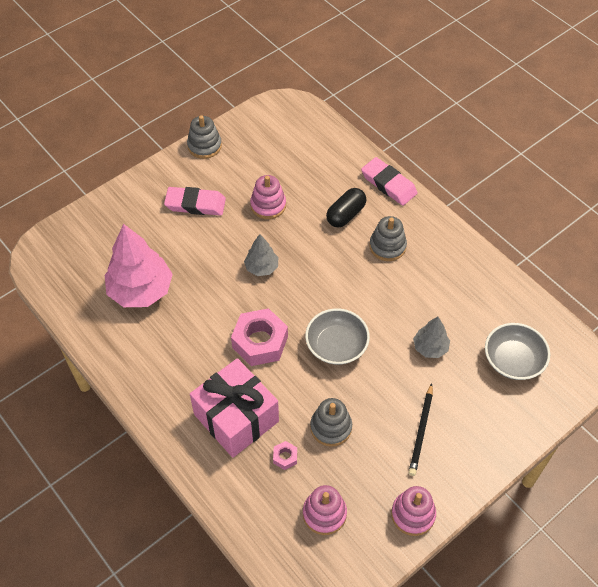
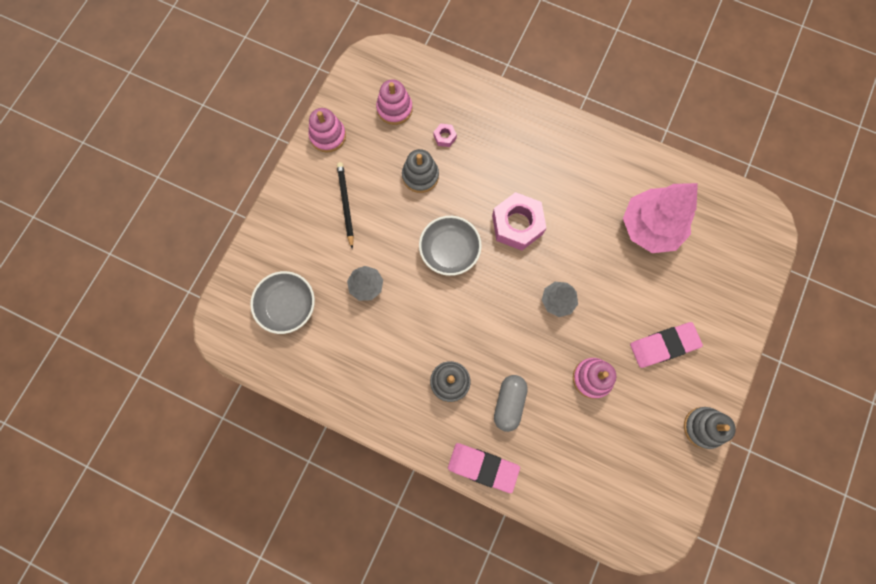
camera: 155 degrees right, 20 degrees up
pink gift [190,358,279,458] -> none
black capsule [326,188,366,227] -> grey capsule [494,375,528,432]

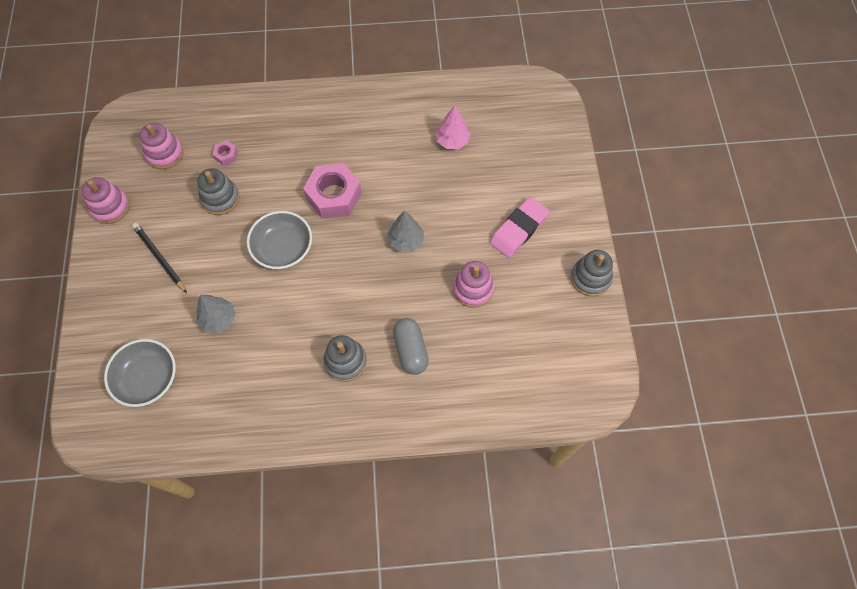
camera: 30 degrees left, 10 degrees down
pink eraser [448,443,520,493] -> none
pink tree [623,183,698,253] -> pink tree [436,105,470,149], size x0.53

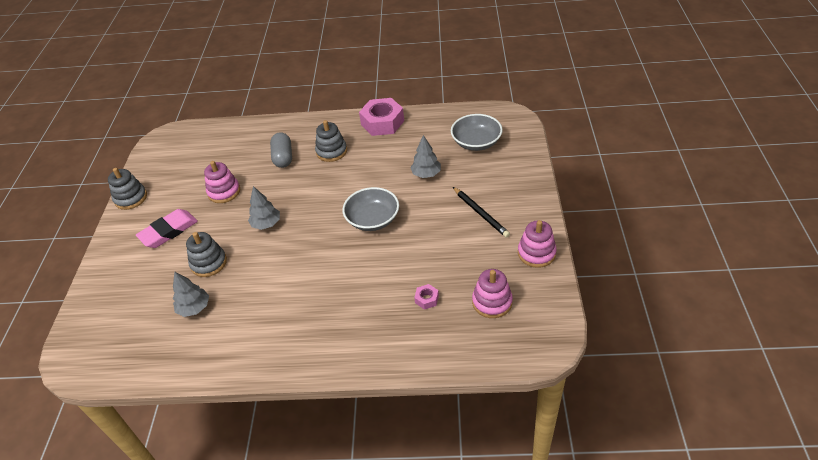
camera: 170 degrees left, 20 degrees down
grey stacking toy [197,168,240,215] -> grey stacking toy moved to [186,232,227,277]
pink nut [303,163,362,219] -> pink nut moved to [359,98,404,136]
pink tree [436,105,470,149] -> grey tree [173,271,209,317]

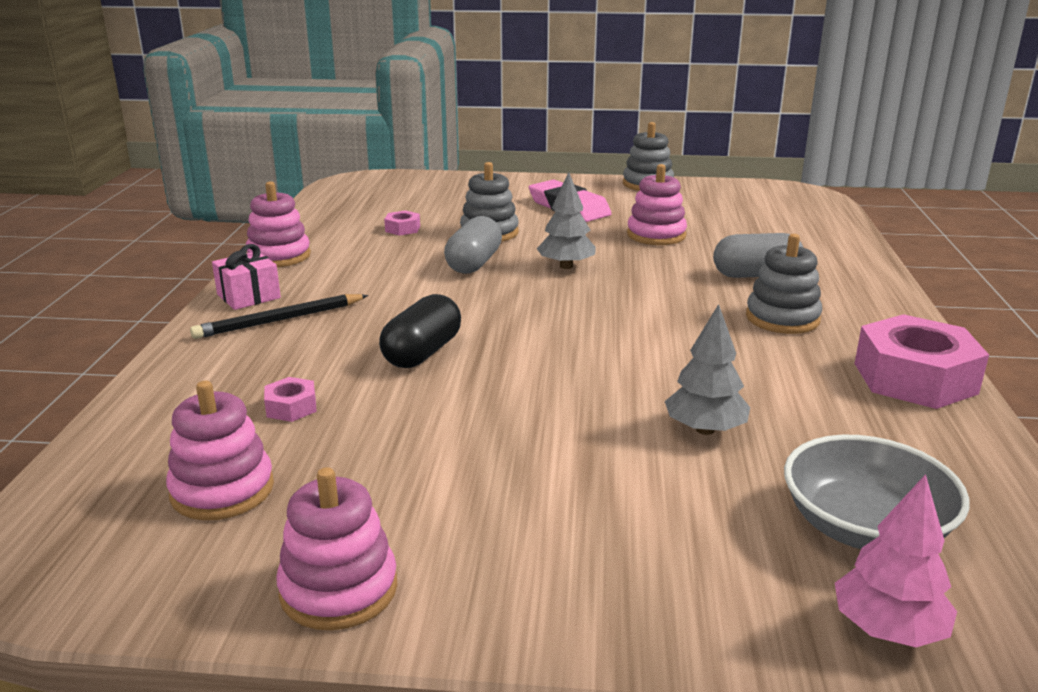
camera: 90 degrees right, 20 degrees down
grey tree [173,271,209,317] -> pink nut [384,210,420,236]
grey bowl [342,187,399,231] -> none
black pencil [453,187,510,238] -> black pencil moved to [190,294,368,339]
none -> pink gift [212,244,281,310]
none -> pink stacking toy [246,181,311,267]
none -> black capsule [379,294,461,368]
none -> grey capsule [444,216,502,274]
none -> pink tree [835,474,957,647]

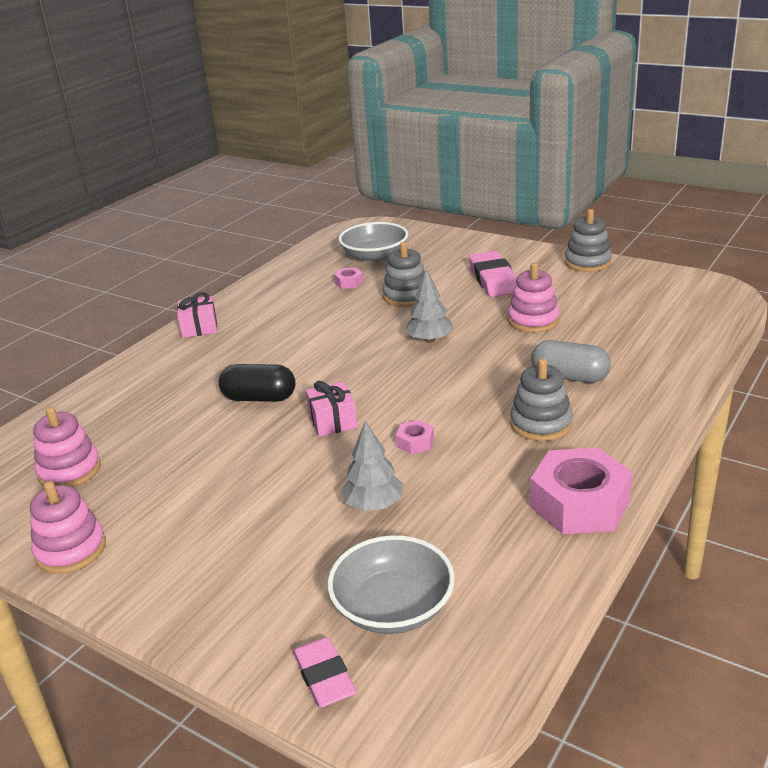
camera: 30 degrees right, 5 degrees up
black pencil [190,294,368,339] -> none
pink stacking toy [246,181,311,267] -> none
pink nut [264,377,317,422] -> pink nut moved to [396,420,434,454]
black capsule [379,294,461,368] -> black capsule turned 45 degrees clockwise [218,364,296,402]
grey capsule [444,216,502,274] -> none
pink tree [835,474,957,647] -> pink eraser [293,637,356,708]
none -> pink gift [306,381,358,437]
none -> grey bowl [339,222,408,262]

